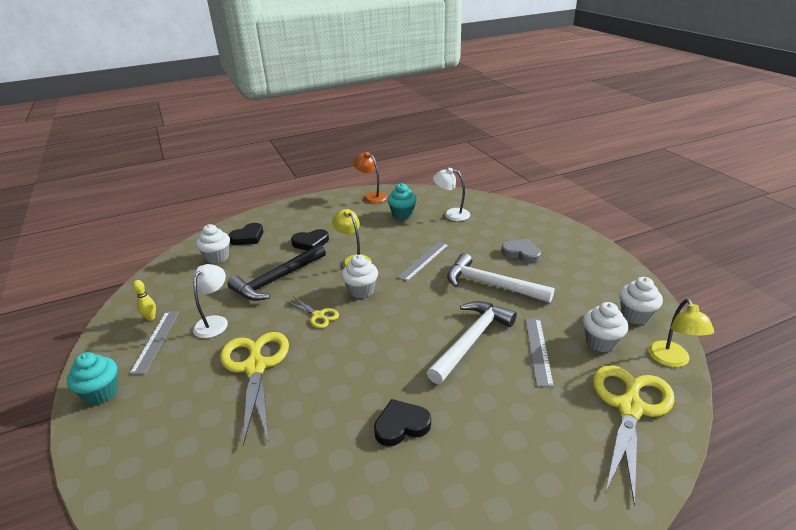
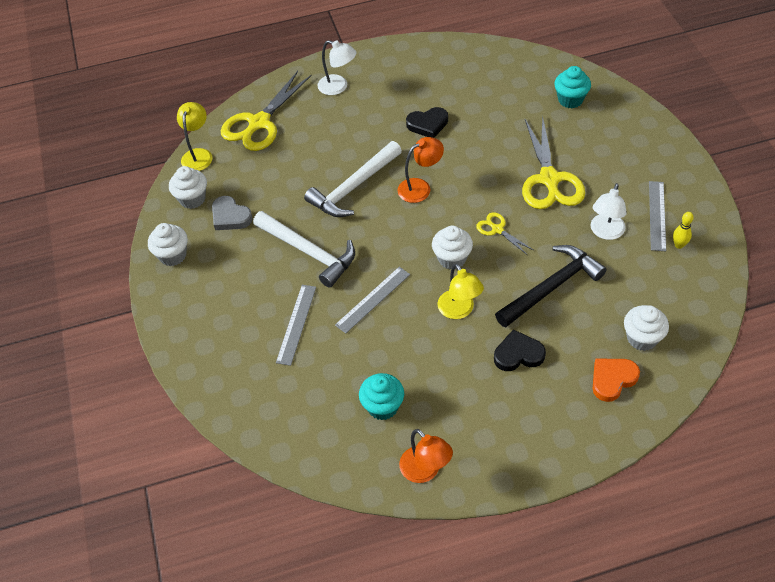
camera: 170 degrees left, 20 degrees up
turquoise cupcake [67,352,118,405] -> turquoise cupcake moved to [554,66,591,108]
black heart [228,223,263,245] -> orange heart [593,358,640,402]
white lamp [433,168,470,221] -> white lamp moved to [317,40,356,95]
grey heart [501,239,541,263] -> grey heart moved to [212,196,253,230]
grey ruler [525,318,554,387] -> grey ruler moved to [276,285,316,366]
white cupcake [583,302,628,352] -> white cupcake moved to [148,223,188,266]
none -> orange lamp [397,137,444,203]

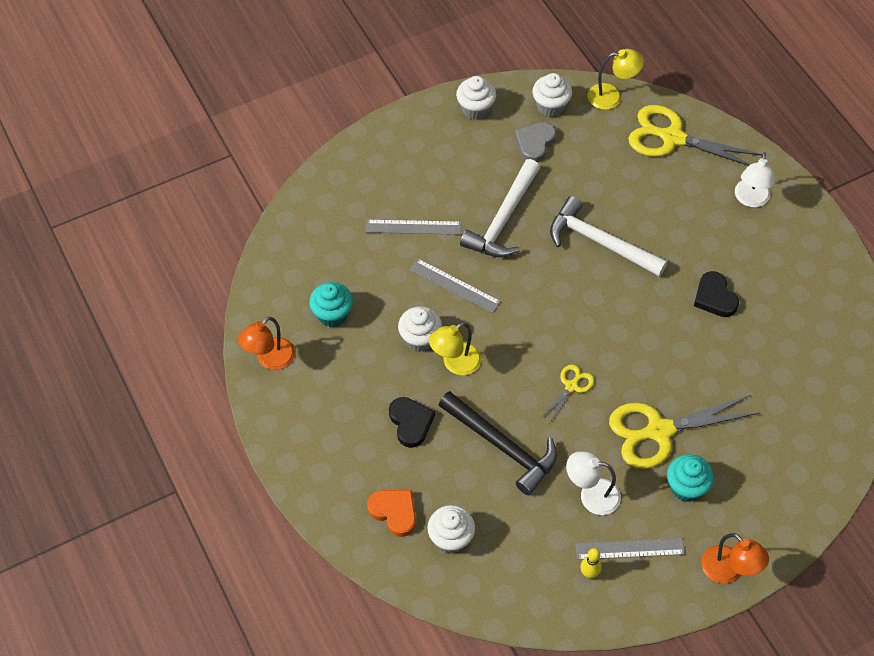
camera: 75 degrees right, 5 degrees up
orange lamp [397,137,444,203] -> orange lamp moved to [701,533,769,583]
white cupcake [432,226,473,270] -> white cupcake moved to [398,306,442,352]
turquoise cupcake [554,66,591,108] -> turquoise cupcake moved to [667,454,714,502]

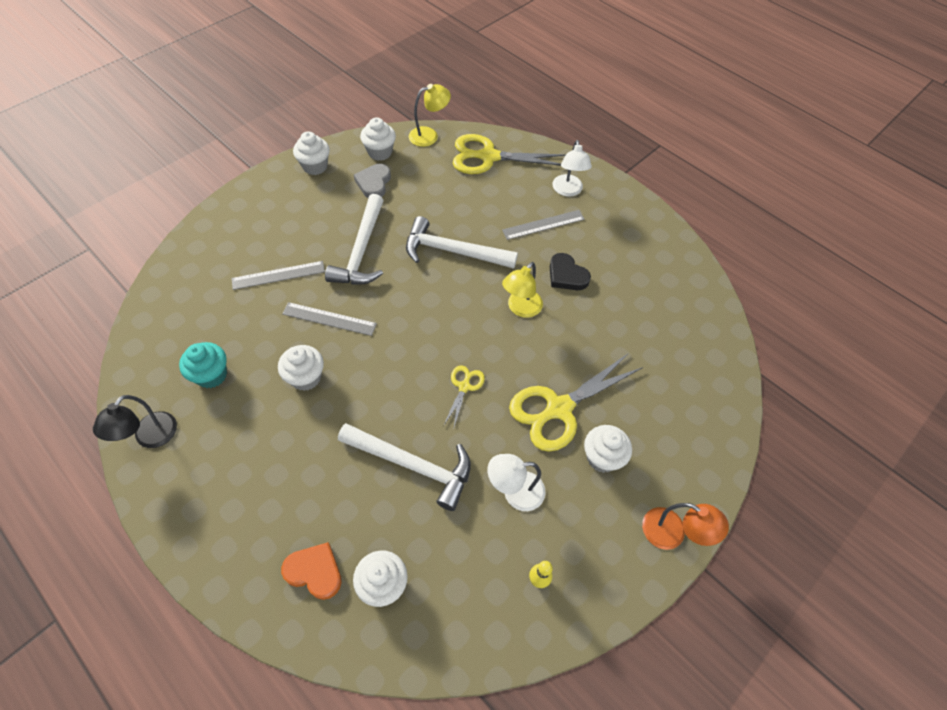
camera: 20 degrees left, 0 degrees up
orange lamp [238,317,295,370] -> black lamp [93,395,177,448]
black heart [389,397,435,448] -> none
yellow lamp [429,322,481,375] -> yellow lamp moved to [502,262,543,318]
black hammer [439,391,557,495] -> white hammer [338,423,471,511]
grey ruler [575,538,685,560] -> grey ruler moved to [502,210,585,240]
turquoise cupcake [667,454,714,502] -> white cupcake [584,425,632,473]

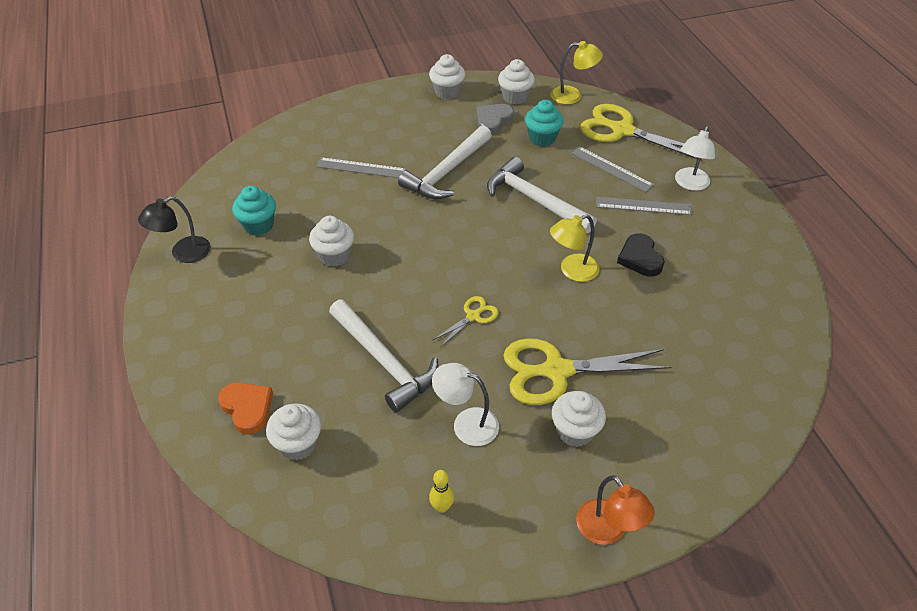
camera: 30 degrees right, 10 degrees down
grey ruler [282,302,377,336] -> grey ruler moved to [571,146,654,192]
none -> turquoise cupcake [525,100,564,147]

